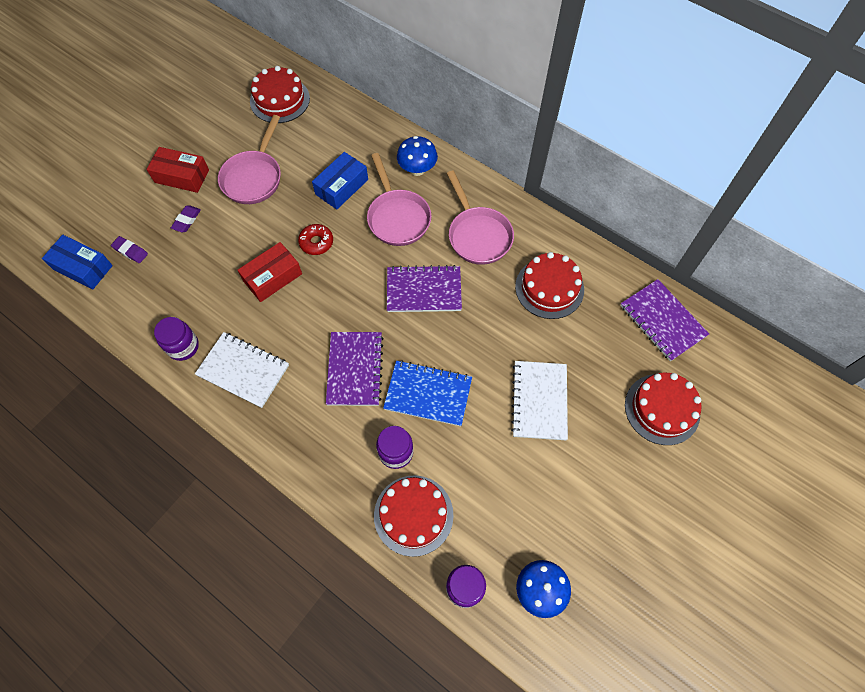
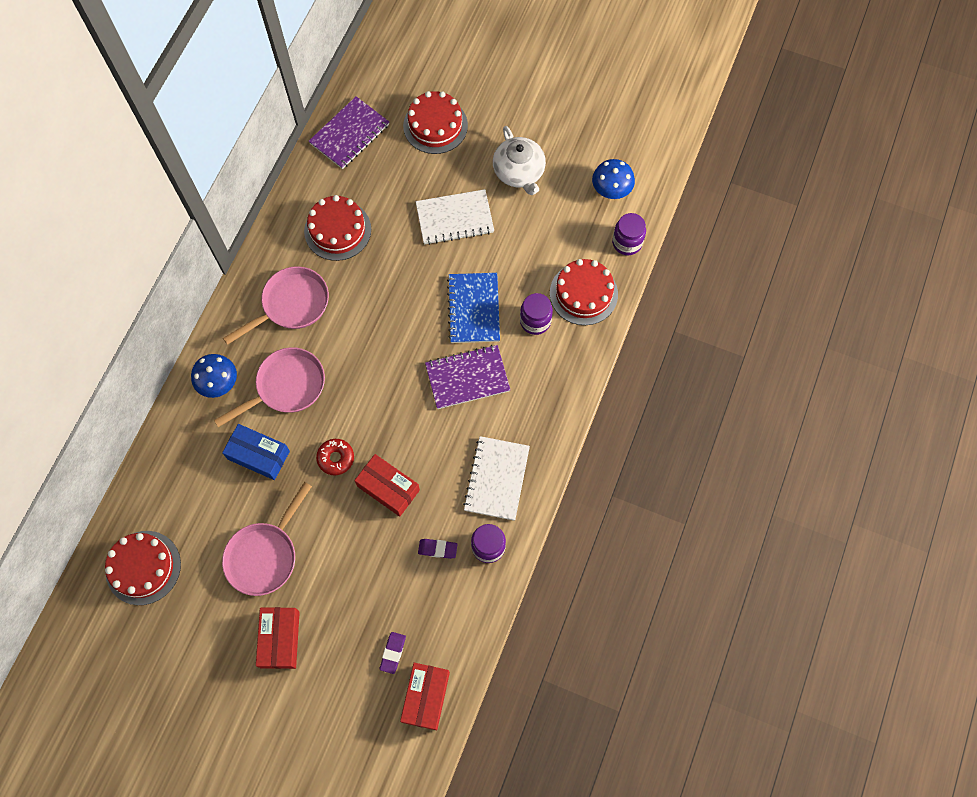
camera: 105 degrees left, 5 degrees up
blue box [42,235,113,290] -> red box [400,663,450,730]
purple eraser [171,205,201,232] -> purple eraser moved to [418,539,458,559]
pink pan [218,115,281,204] -> pink pan turned 120 degrees clockwise [222,482,312,596]
purple notebook [387,265,462,312] -> none
none -> white teapot [493,126,546,195]

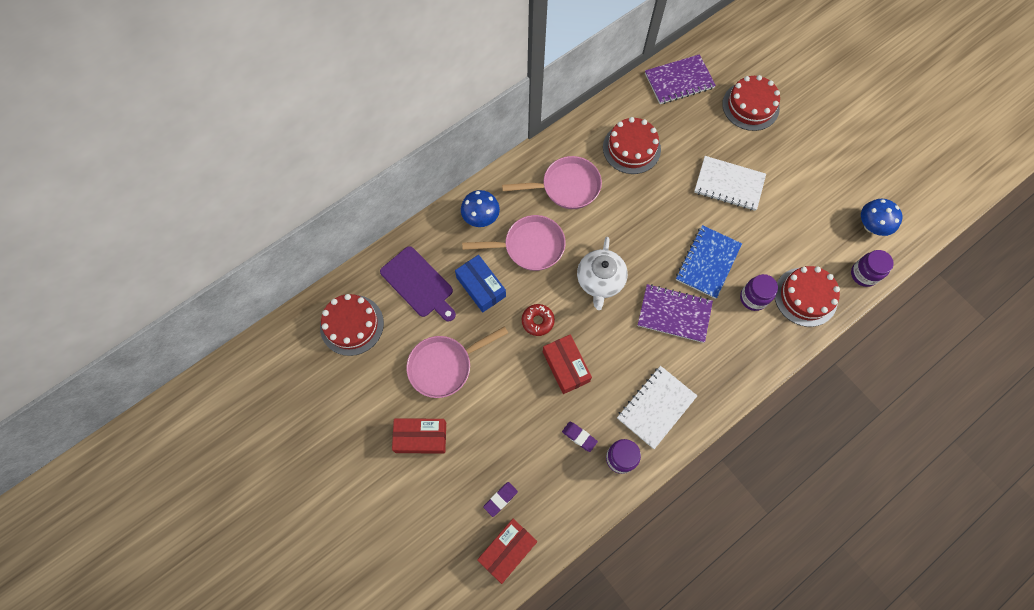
camera: 30 degrees right, 0 degrees up
red box [256,607,300,669] -> red box turned 60 degrees clockwise [392,419,446,453]
white teapot [493,126,546,195] -> white teapot moved to [577,237,628,310]
none -> purple cutting board [380,246,456,322]

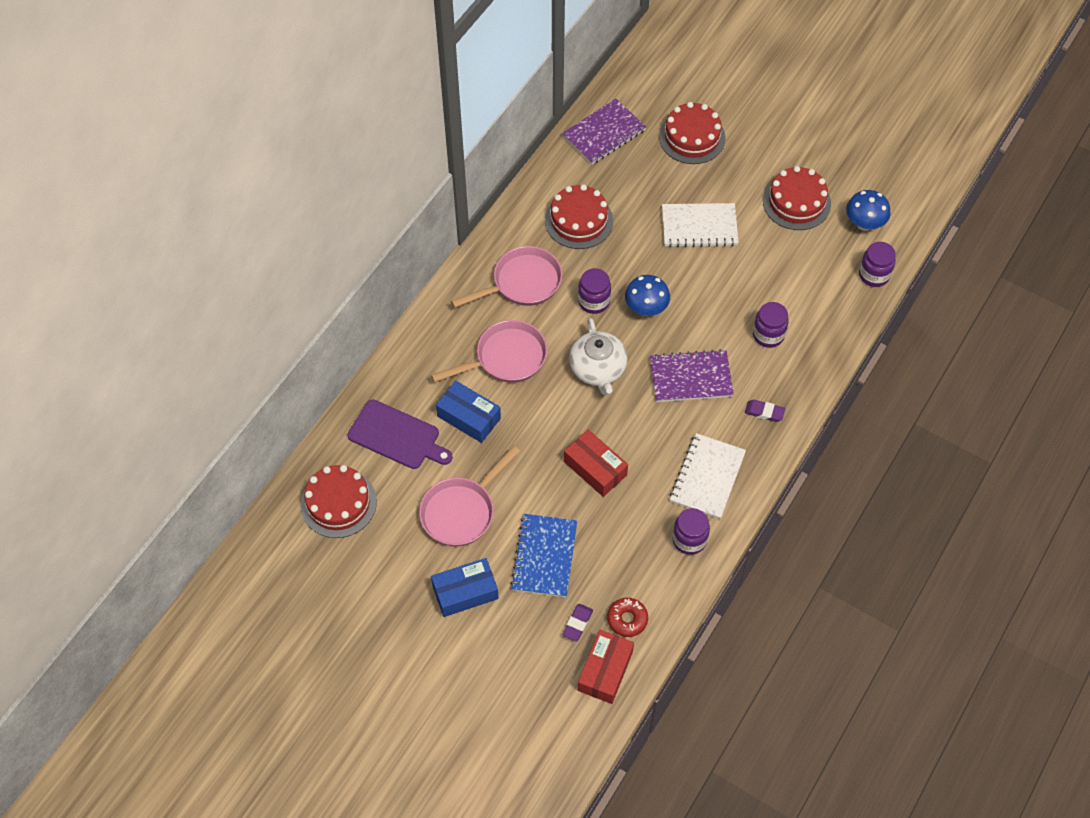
camera: 20 degrees left, 10 degrees down
red box [392,419,446,453] -> blue box [431,558,499,617]
blue mushroom [461,190,500,227] -> blue mushroom moved to [625,275,670,316]
red donut [522,304,555,336] -> red donut moved to [607,598,648,637]
purple eraser [562,422,598,452] -> purple eraser moved to [745,400,785,422]
blue notebook [676,225,742,299] -> blue notebook moved to [510,514,577,597]
red cake [775,266,840,327] -> red cake moved to [763,166,831,230]
none -> purple jar [578,268,611,314]

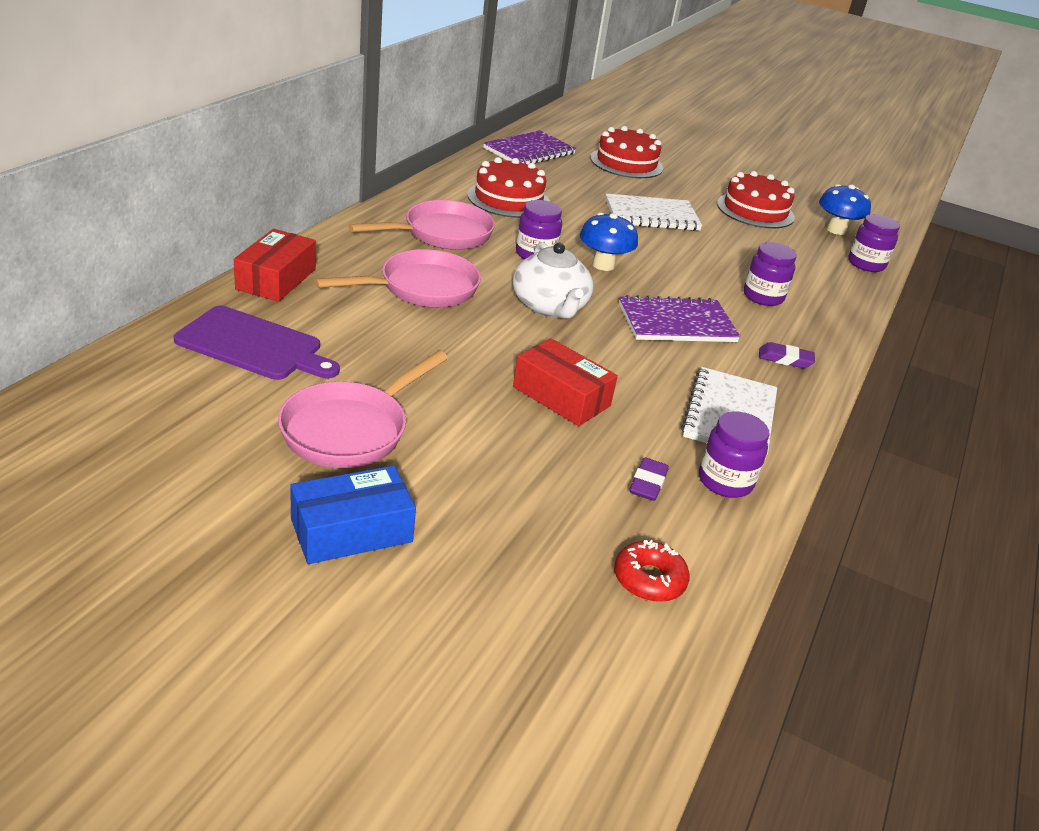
camera: 10 degrees left, 25 degrees down
red cake [301,465,377,538] -> none
blue box [436,381,501,443] -> none
blue notebook [510,514,577,597] -> none
purple eraser [562,604,593,642] -> purple eraser moved to [630,458,669,501]
red box [578,630,634,704] -> red box moved to [234,229,316,302]

